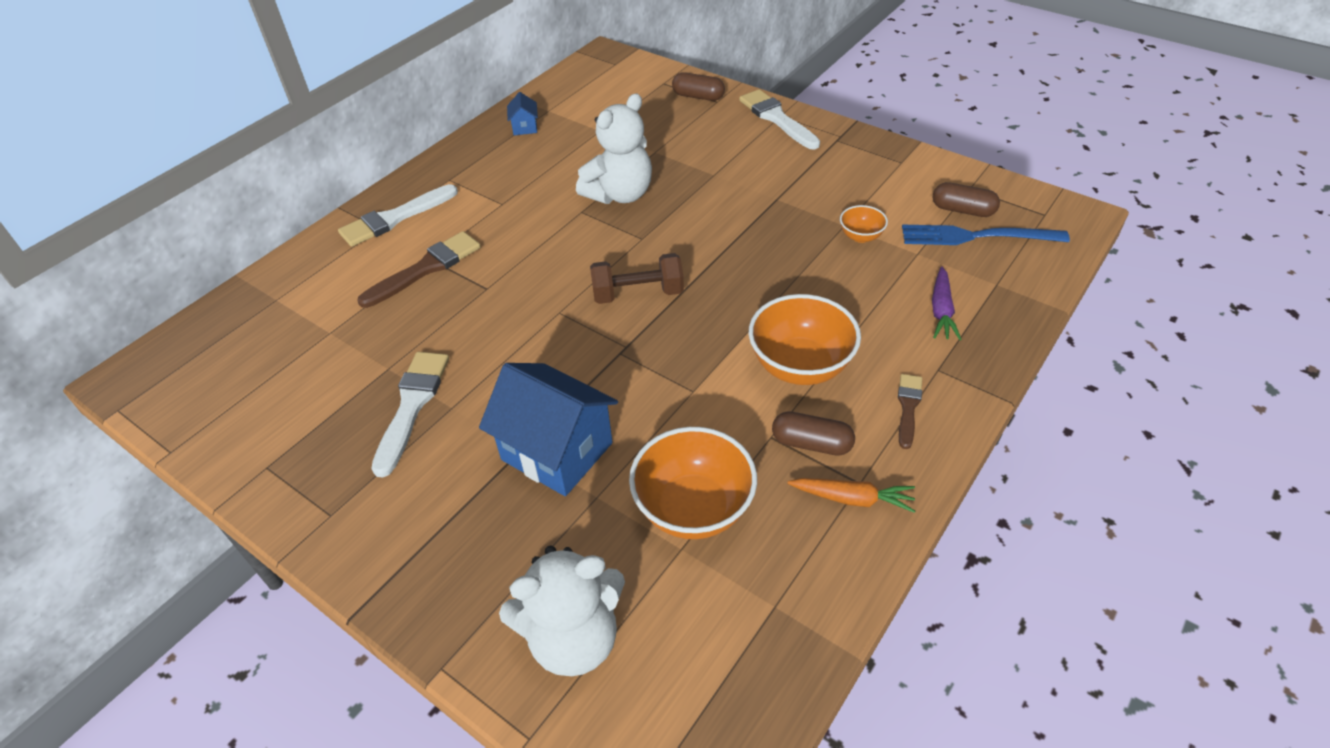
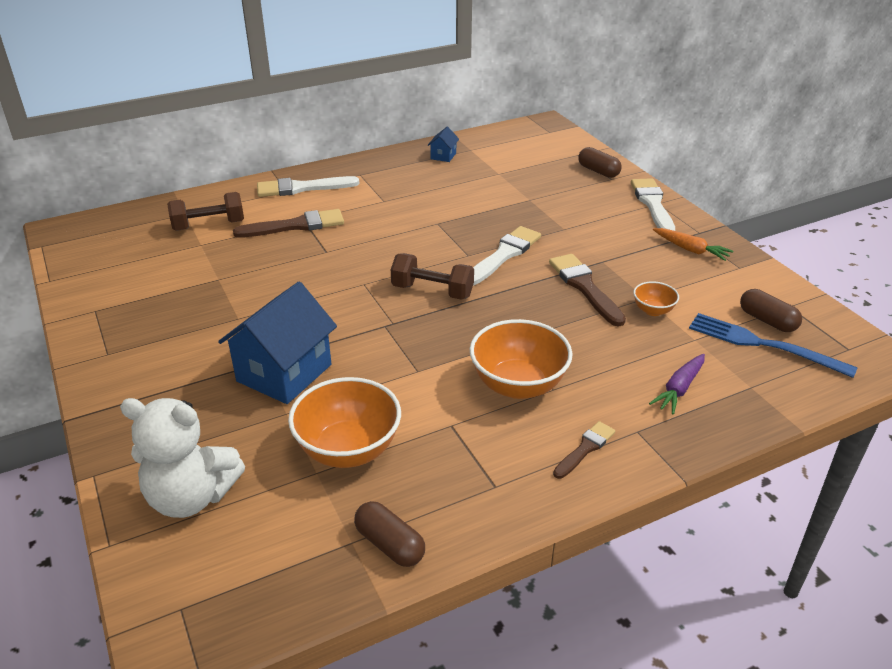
camera: 25 degrees right, 10 degrees down
white brush [371,352,449,478] -> white brush moved to [473,226,541,286]
blue house [479,363,618,496] -> blue house turned 60 degrees clockwise [218,282,337,404]
white teddy bear [576,93,652,204] -> none
brown capsule [772,411,855,456] -> brown capsule moved to [354,501,425,567]
orange carrot [788,478,915,513] -> orange carrot moved to [653,228,734,261]
none -> brown dumbbell [167,192,244,231]
none -> brown brush [549,254,626,326]

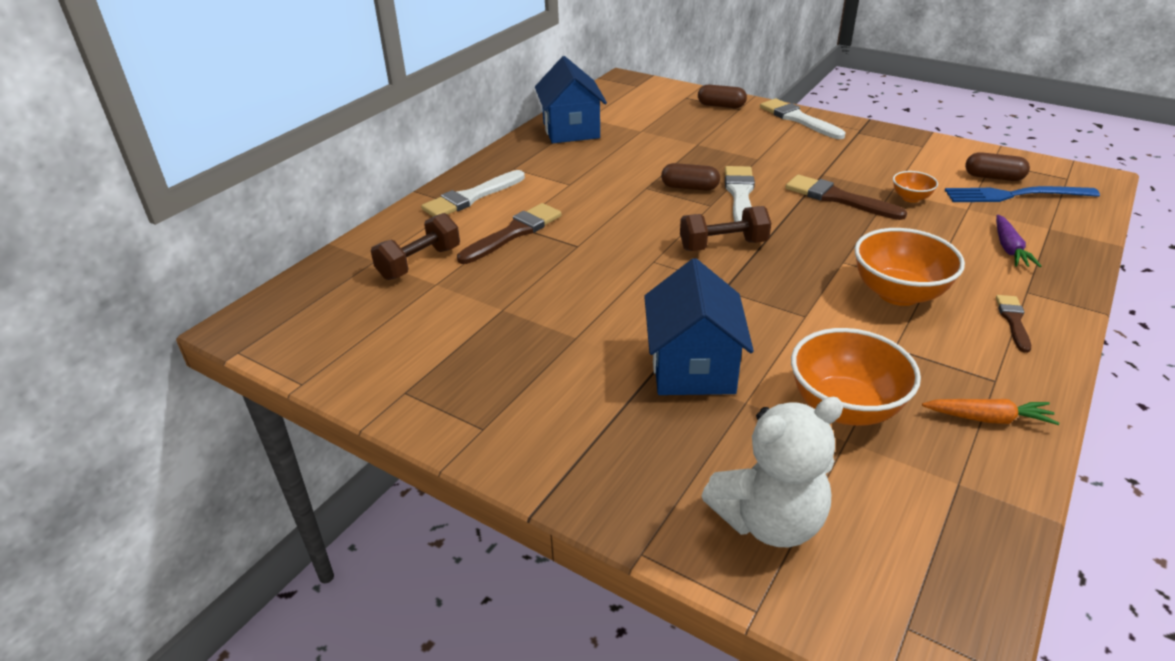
camera: 30 degrees left, 0 degrees up
brown capsule [354,501,425,567] -> brown capsule moved to [661,163,720,191]
blue house [428,127,459,162] -> blue house [535,56,607,143], size x2.26
orange carrot [653,228,734,261] -> orange carrot moved to [922,399,1060,425]

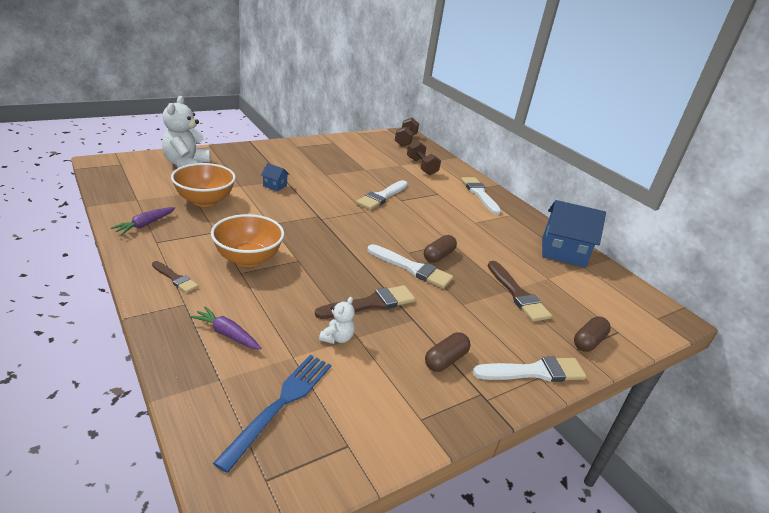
camera: 110 degrees right, 5 degrees down
brown brush [457,203,562,264] -> brown brush moved to [488,261,552,322]
blue house [644,258,754,395] -> blue house [261,163,290,191], size x0.44
brown dumbbell [680,206,771,251] -> brown dumbbell moved to [395,118,419,146]
orange bowl [893,171,938,203] -> white teddy bear [319,297,355,344]
orange carrot [922,399,1060,425] -> purple carrot [111,207,175,235]
brown capsule [965,152,1030,181] -> brown capsule moved to [425,332,470,372]
none -> white brush [356,180,408,210]

